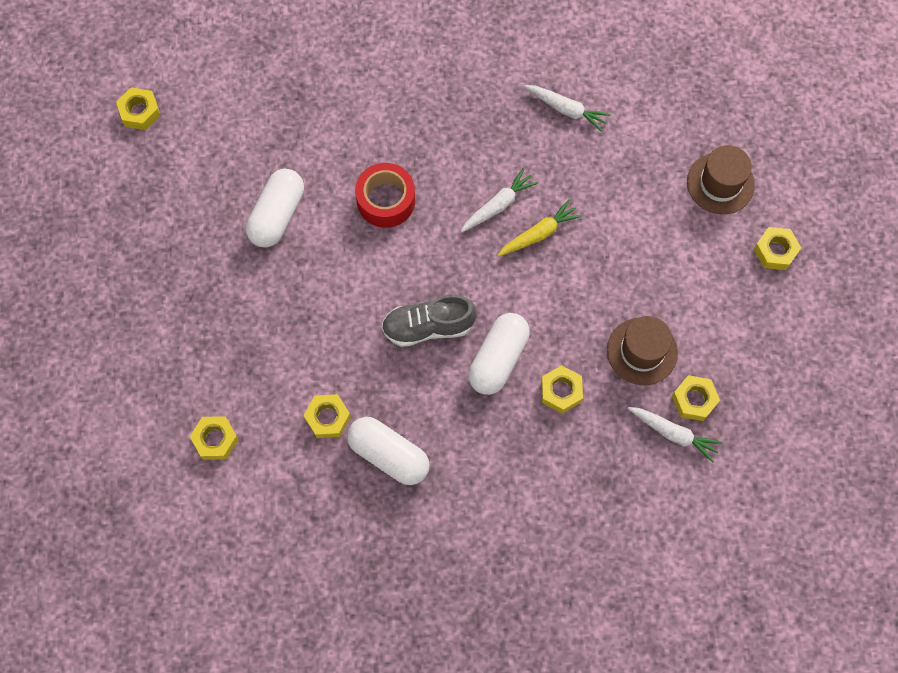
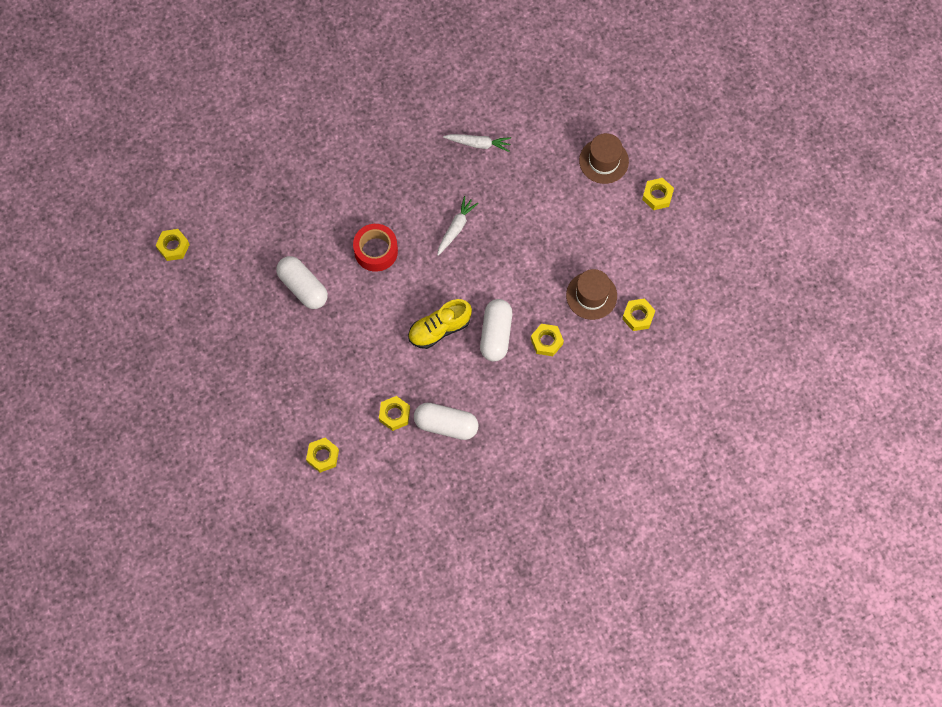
camera: 20 degrees left, 0 degrees up
white capsule [246,169,304,248] -> white capsule turned 45 degrees counterclockwise [276,256,328,309]
grey shoe [382,294,477,347] -> yellow shoe [408,299,472,349]
yellow carrot [498,200,582,256] -> none
white carrot [627,407,723,463] -> none

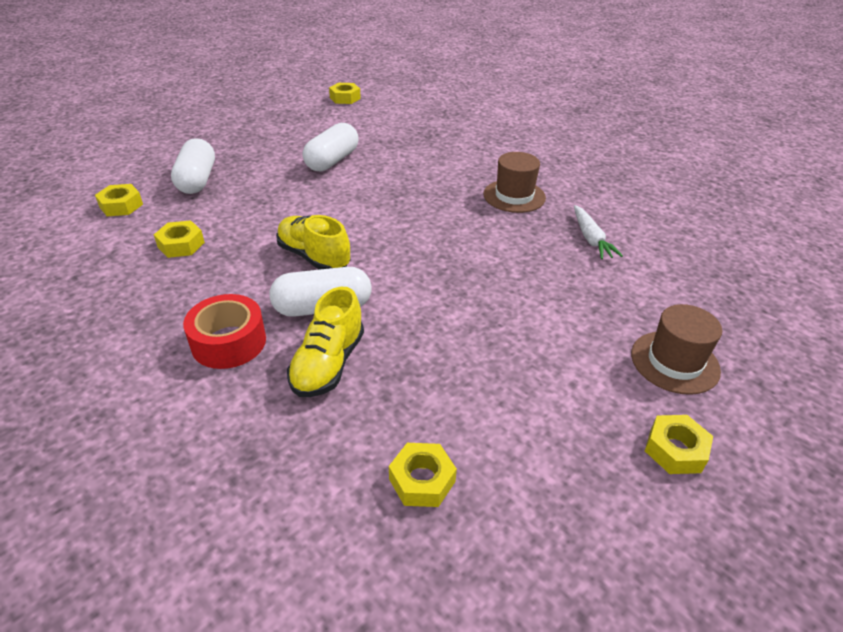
camera: 70 degrees right, 30 degrees down
red tape [353,224,398,272] -> red tape moved to [183,294,266,369]
white capsule [414,403,478,440] -> white capsule moved to [171,138,215,194]
white carrot [437,196,479,256] -> none
yellow nut [531,324,564,356] -> yellow shoe [287,287,364,397]
brown hat [566,269,617,320] -> brown hat moved to [484,152,546,213]

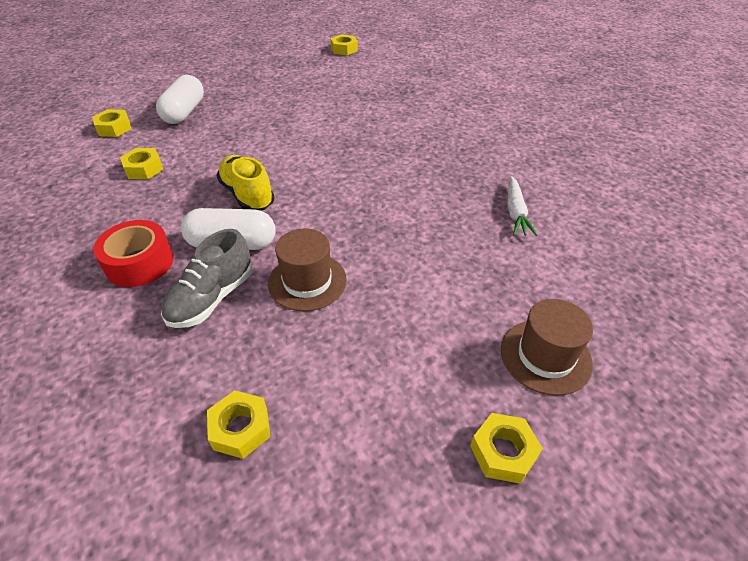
camera: 15 degrees right, 5 degrees up
yellow shoe [287,287,364,397] -> grey shoe [161,229,252,328]
white capsule [303,123,359,171] -> none
brown hat [484,152,546,213] -> brown hat moved to [268,228,347,311]

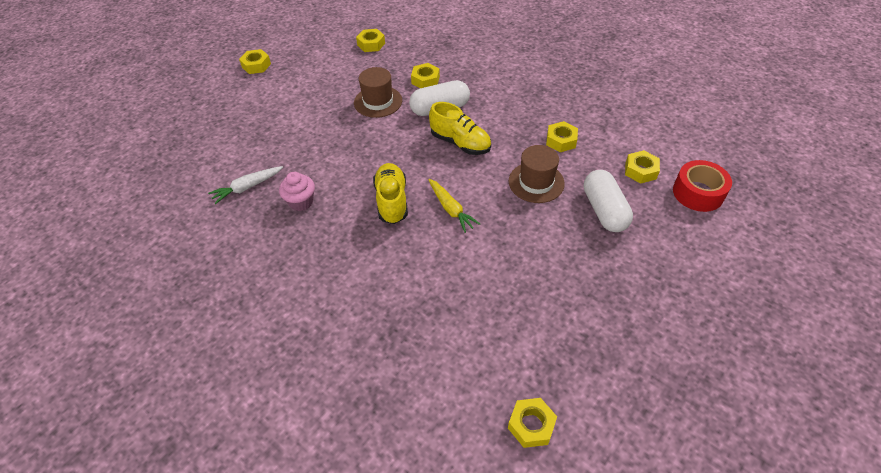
camera: 160 degrees right, 5 degrees up
red tape [93,220,173,287] -> red tape moved to [673,160,732,212]
grey shoe [161,229,252,328] -> yellow nut [411,63,440,88]
brown hat [501,299,593,396] -> brown hat moved to [509,145,565,203]
white carrot [507,176,537,236] -> white carrot turned 105 degrees counterclockwise [208,166,283,204]
none -> pink cupcake [279,172,315,211]
none -> yellow shoe [373,163,408,224]
none -> yellow carrot [428,179,480,233]

